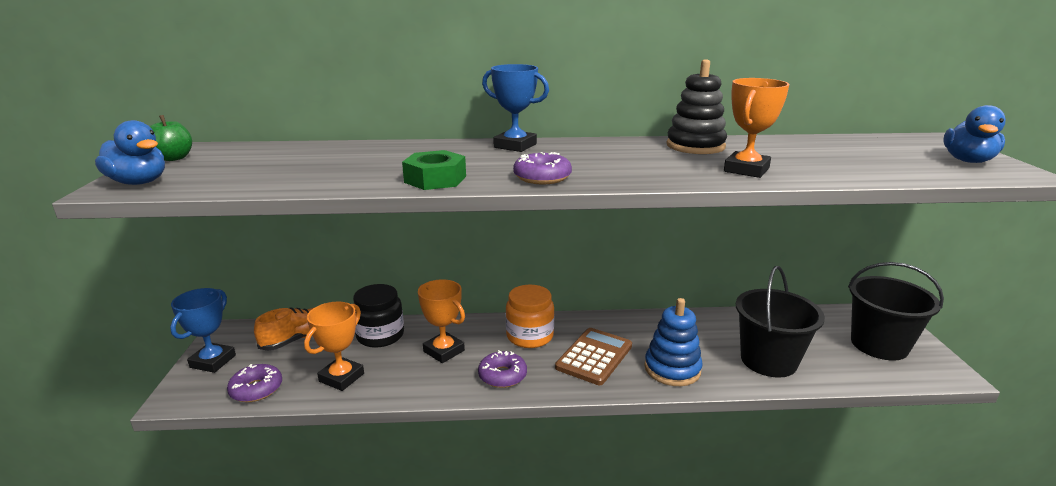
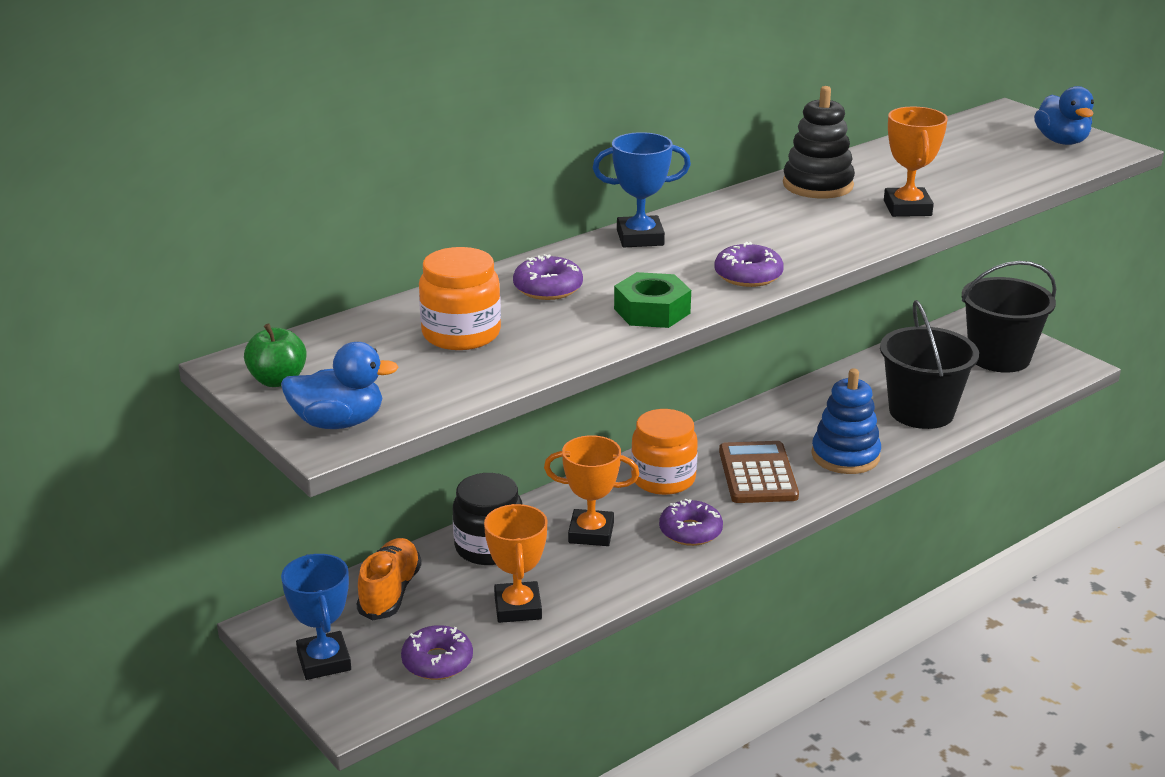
camera: 35 degrees left, 5 degrees up
none -> orange jar [419,247,501,350]
none -> purple donut [513,254,583,300]

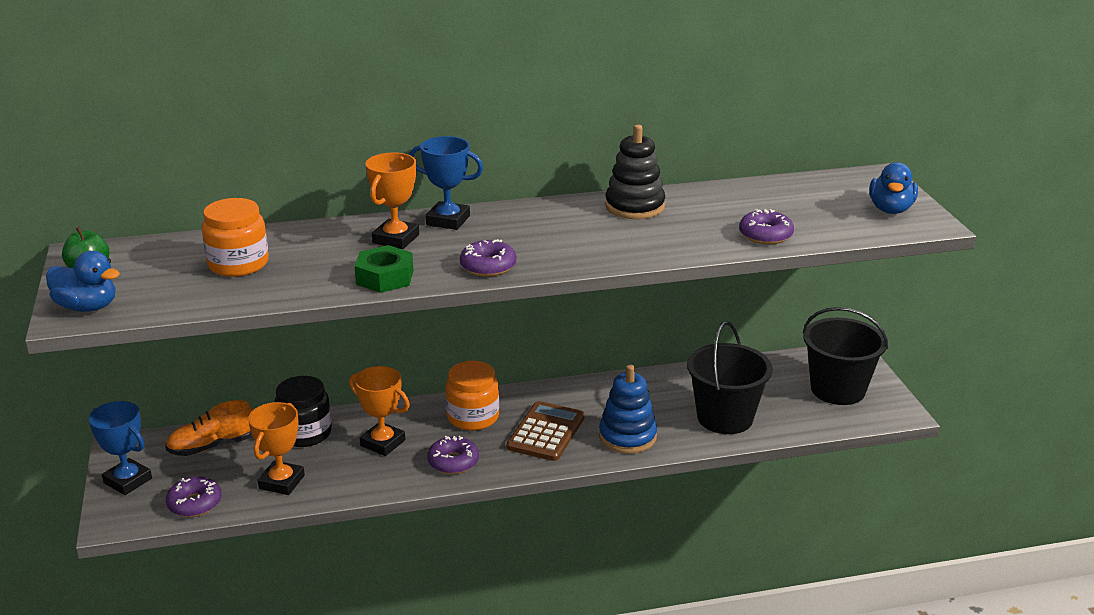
camera: 25 degrees right, 0 degrees up
blue trophy [281,554,351,680] -> blue trophy turned 60 degrees counterclockwise [88,401,152,495]
orange shoe [356,538,422,621] -> orange shoe turned 150 degrees counterclockwise [165,400,253,456]
purple donut [513,254,583,300] -> purple donut moved to [739,209,794,244]
orange trophy [884,107,948,217] -> orange trophy moved to [366,152,419,249]

